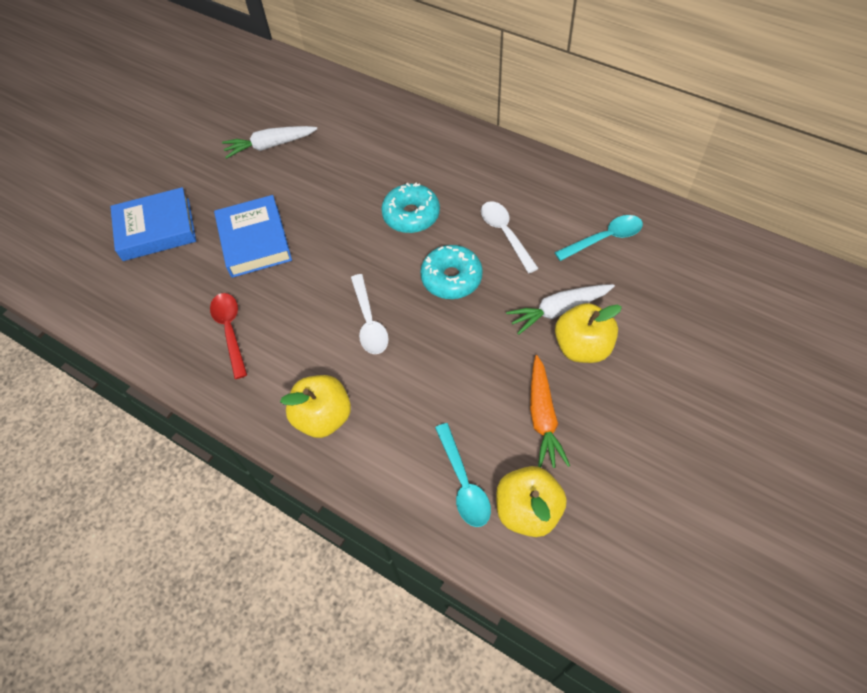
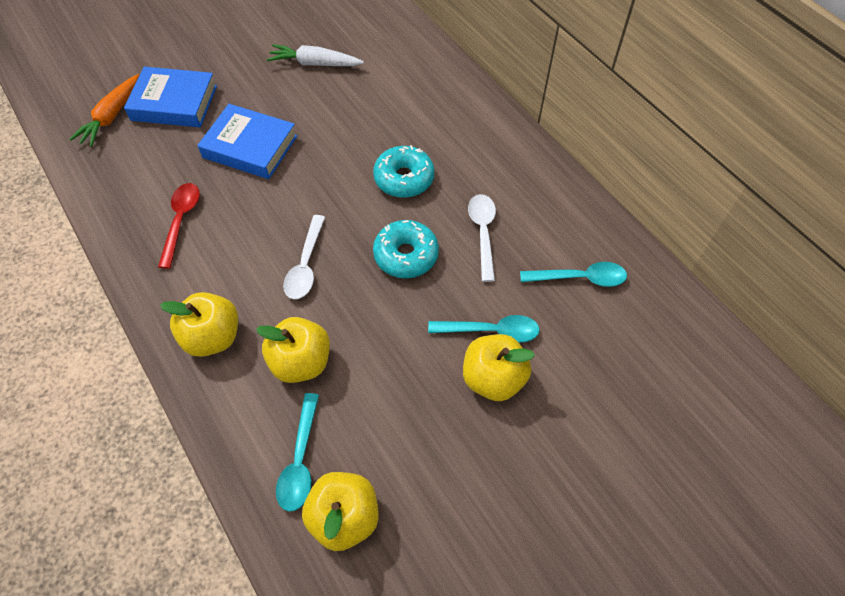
camera: 20 degrees right, 0 degrees up
blue book [214,195,292,278] -> blue book turned 75 degrees counterclockwise [197,104,297,179]
white carrot [506,284,615,335] -> turquoise spoon [428,315,540,342]
orange carrot [530,355,570,468] -> orange carrot moved to [69,74,139,147]
none -> yellow apple [256,317,330,383]

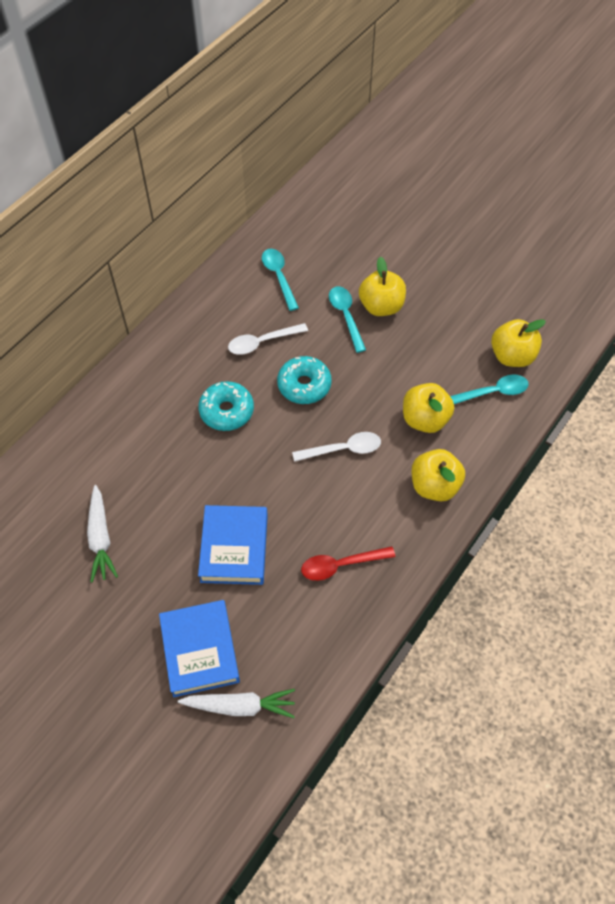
camera: 110 degrees left, 0 degrees up
orange carrot [69,74,139,147] -> white carrot [178,689,295,718]

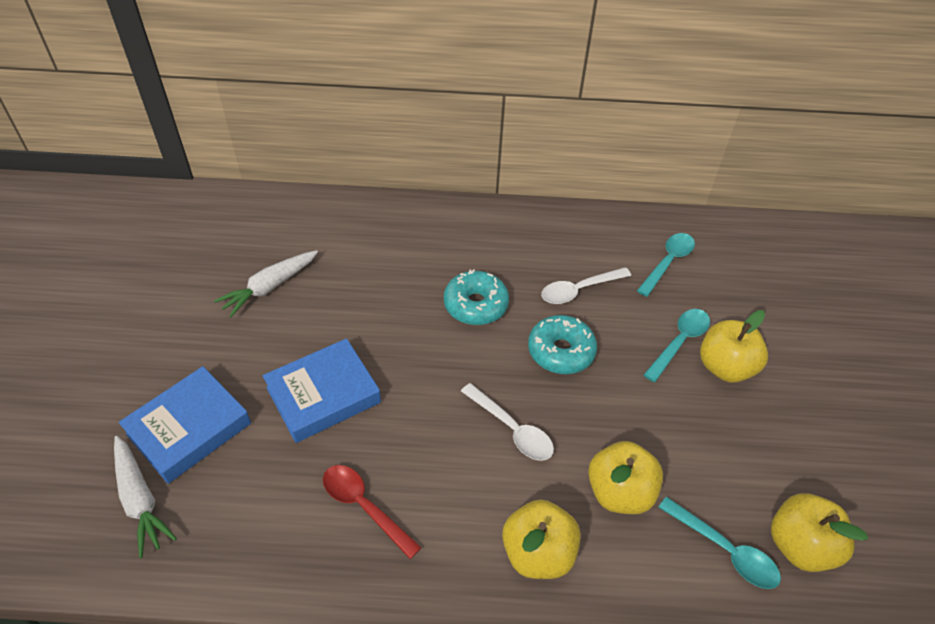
camera: 55 degrees right, 10 degrees down
white spoon [228,323,308,355] -> white spoon turned 60 degrees counterclockwise [541,267,631,304]

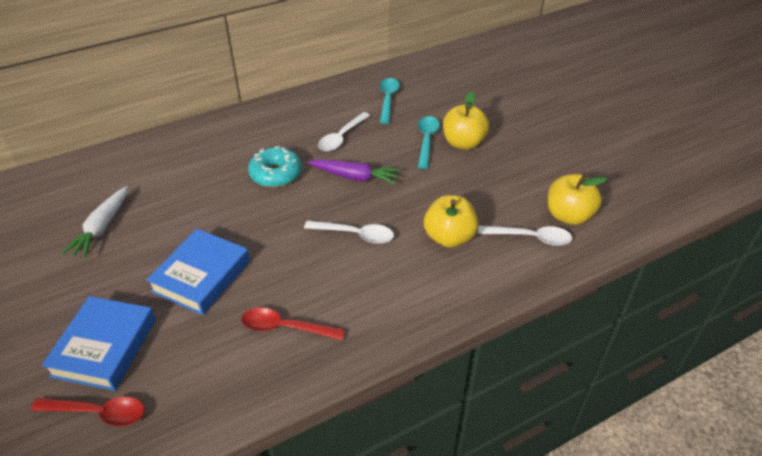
camera: 30 degrees left, 5 degrees down
white carrot [114,436,177,558] -> red spoon [31,397,145,426]
yellow apple [502,499,581,579] -> none
turquoise donut [528,315,597,374] -> purple carrot [308,159,401,185]
turquoise spoon [658,497,781,589] -> white spoon [478,226,572,246]

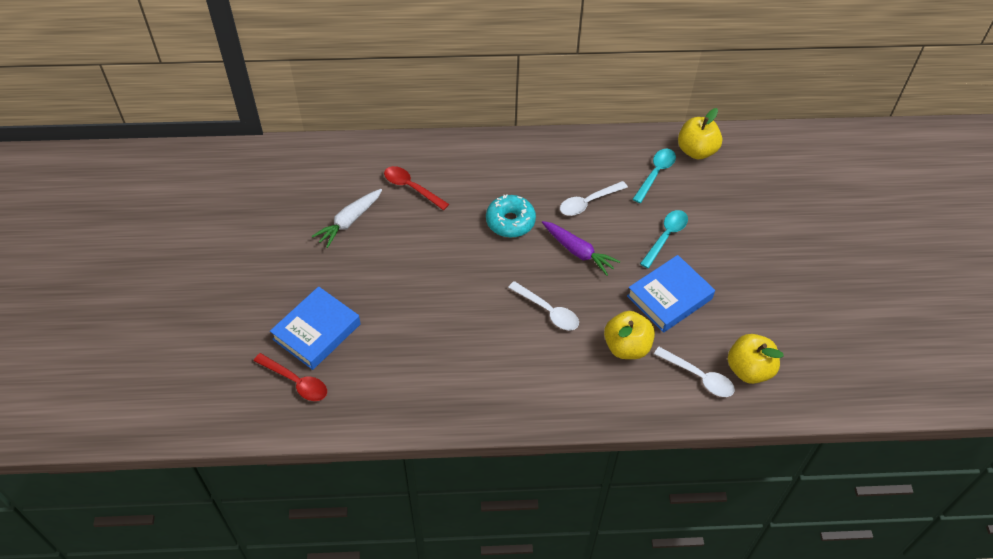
camera: 25 degrees right, 10 degrees up
blue book [146,229,250,315] -> blue book moved to [627,255,715,333]
red spoon [242,307,345,340] -> red spoon moved to [384,166,449,210]
yellow apple [443,91,489,150] -> yellow apple moved to [678,108,722,159]

